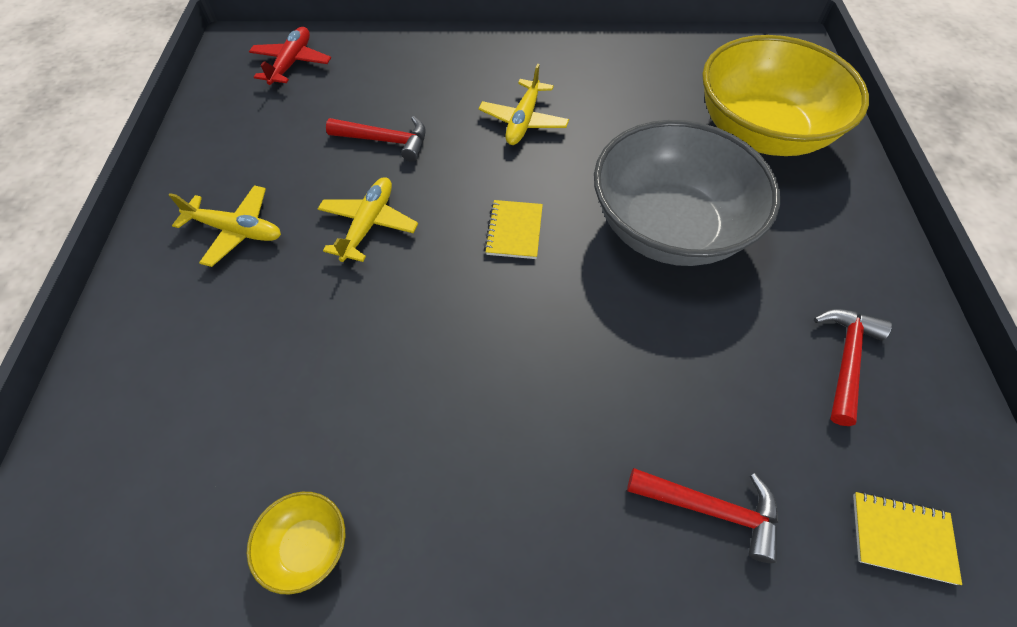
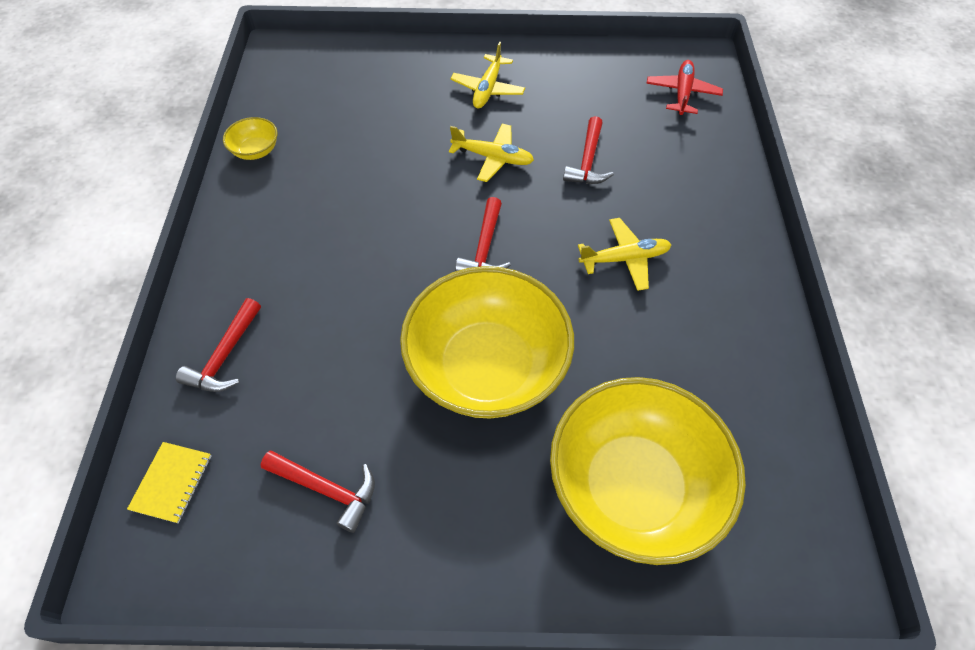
camera: 90 degrees right, 0 degrees up
red plane [249,27,331,85] -> red plane turned 90 degrees counterclockwise [646,60,723,115]
yellow plane [479,64,569,145] -> yellow plane turned 150 degrees clockwise [578,218,671,291]
yellow notebook [484,200,543,259] -> red hammer [455,197,511,271]
grey bowl [594,120,780,266] -> yellow bowl [400,266,574,419]

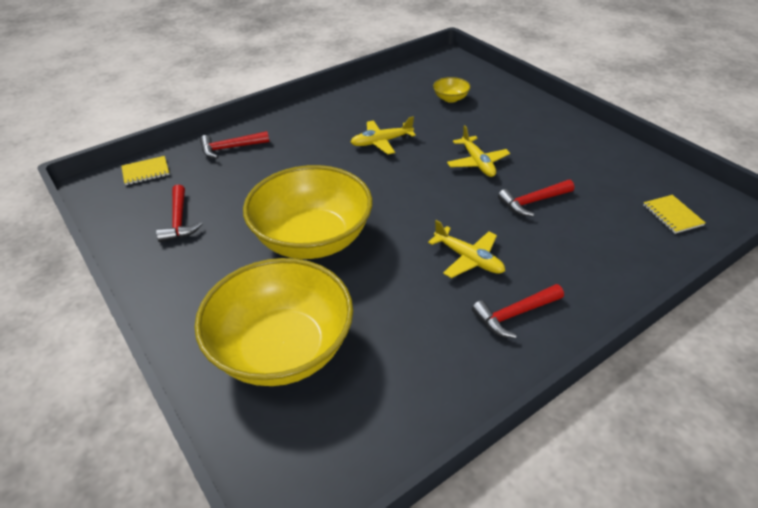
camera: 55 degrees right, 15 degrees down
yellow bowl [223,117,277,160] -> yellow bowl moved to [433,77,470,103]
yellow plane [450,42,525,109] -> yellow plane moved to [351,117,416,154]
red hammer [455,197,511,271] -> red hammer moved to [472,284,564,338]
red plane [646,60,723,115] -> yellow notebook [643,195,705,234]

